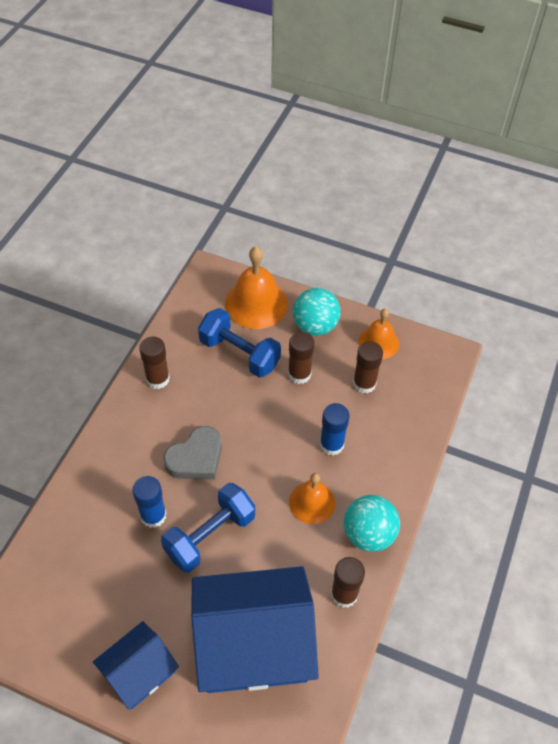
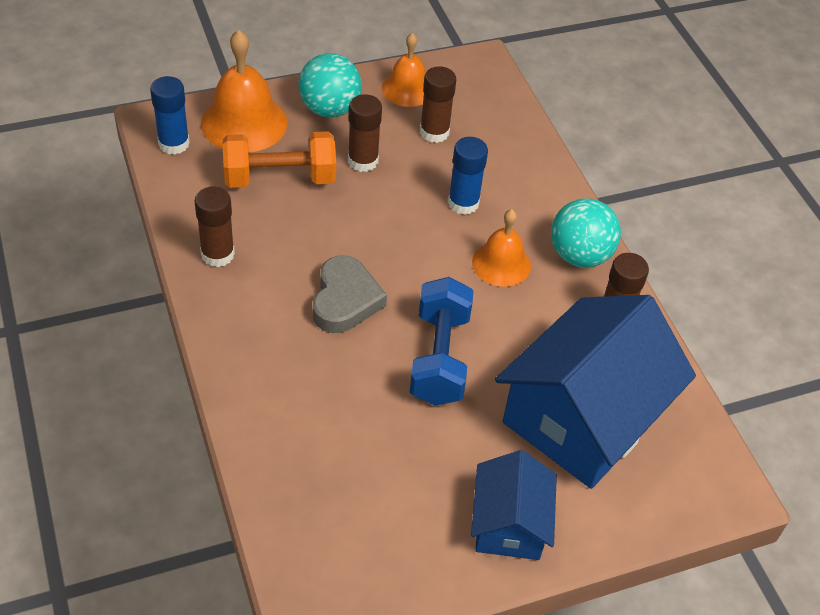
camera: 45 degrees left, 5 degrees down
blue glue stick [132,476,167,528] -> blue glue stick moved to [150,76,190,155]
blue dumbbell [198,308,281,378] -> orange dumbbell [223,131,336,188]

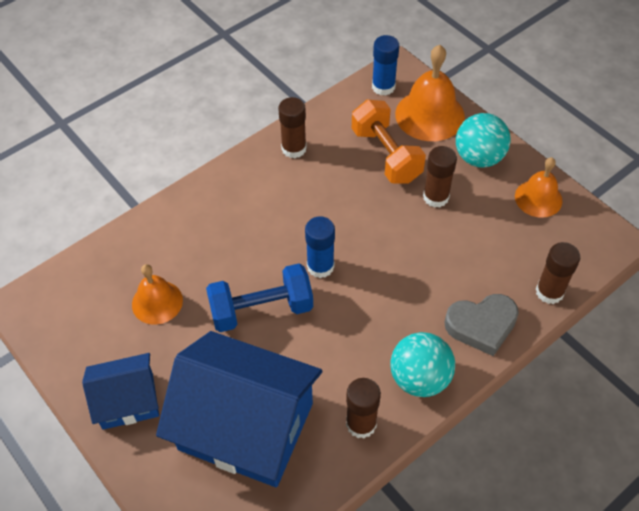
camera: 75 degrees right, 5 degrees up
grey heart [313,256,387,333] -> grey heart moved to [444,294,519,356]
brown glue stick [420,66,456,143] -> brown glue stick moved to [536,242,580,304]
blue glue stick [448,137,488,215] -> blue glue stick moved to [305,216,335,278]
orange bell [472,209,531,287] -> orange bell moved to [132,264,183,325]

